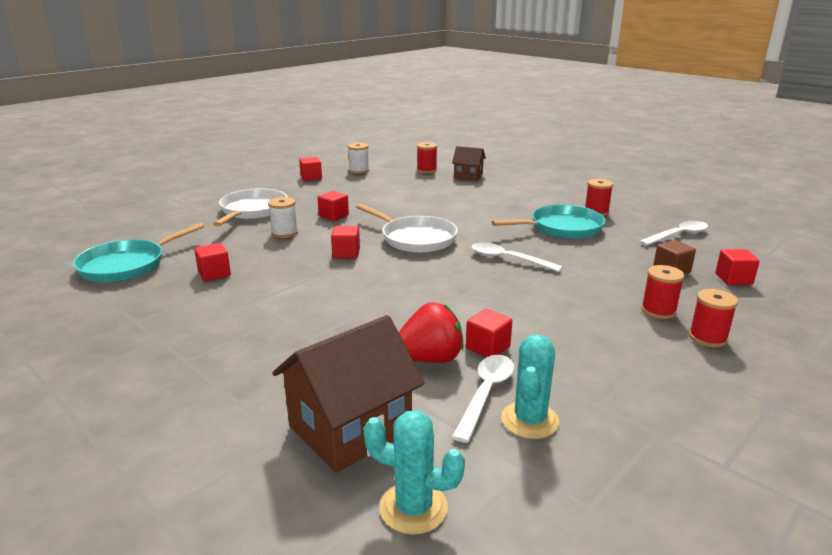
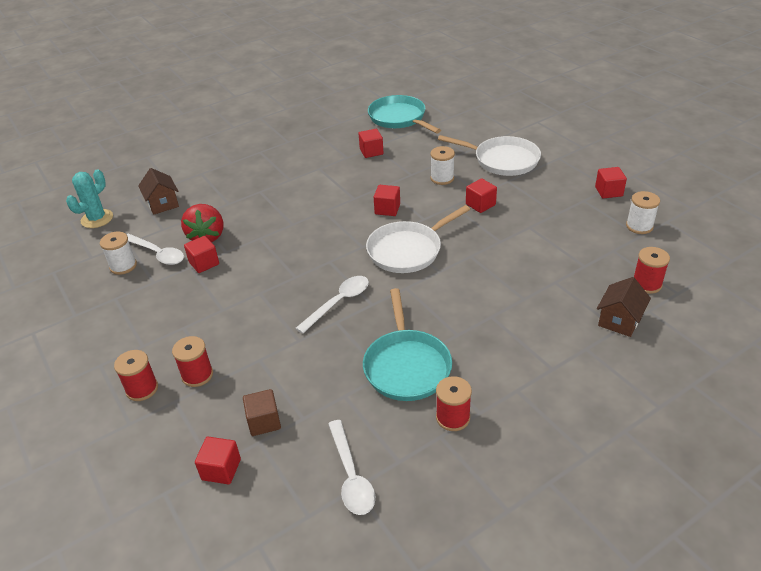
camera: 105 degrees right, 15 degrees up
brown house [272,315,424,473] -> brown house [138,168,179,215], size x0.57
turquoise cactus [501,334,559,439] -> white spool [100,232,137,275]

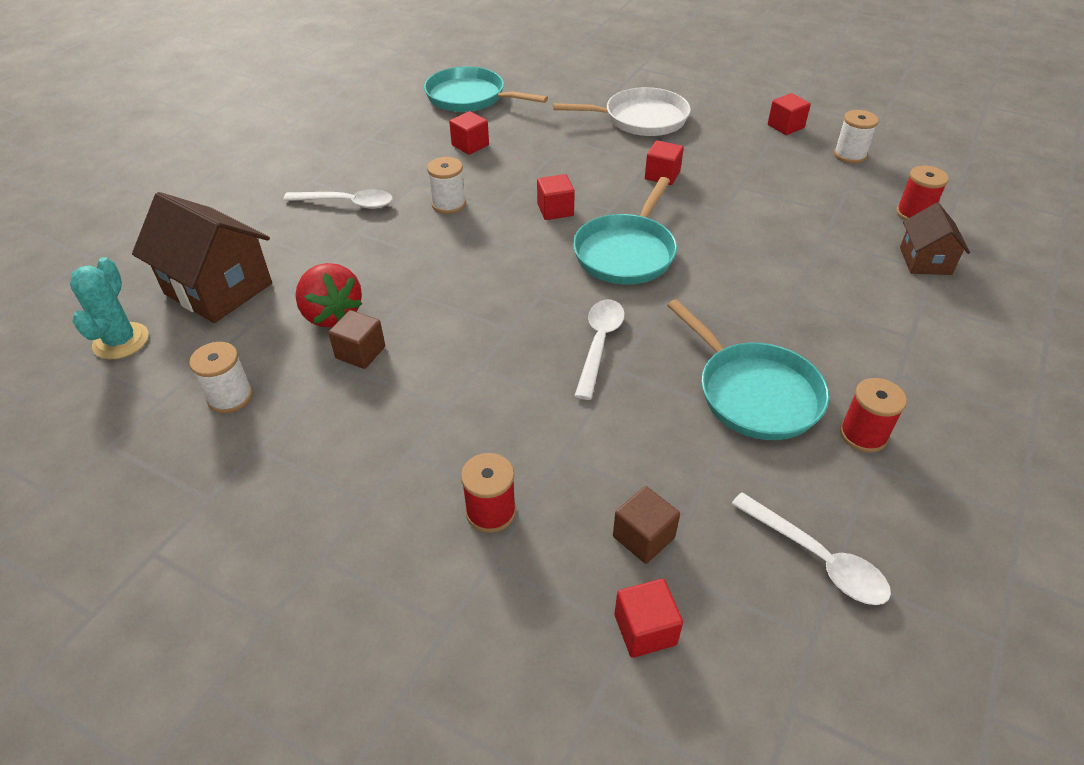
camera: 30 degrees left, 5 degrees up
red spool [114,350,158,401] -> none
white spoon [126,234,184,265] -> white spoon moved to [283,189,393,209]
brown house [138,168,179,215] -> brown house [132,192,272,323], size x1.76
red cube [184,236,219,273] -> brown cube [328,310,385,369]
white pan [366,205,470,273] -> turquoise pan [573,177,677,285]
white spool [430,146,455,185] -> white spool moved to [427,157,466,214]

